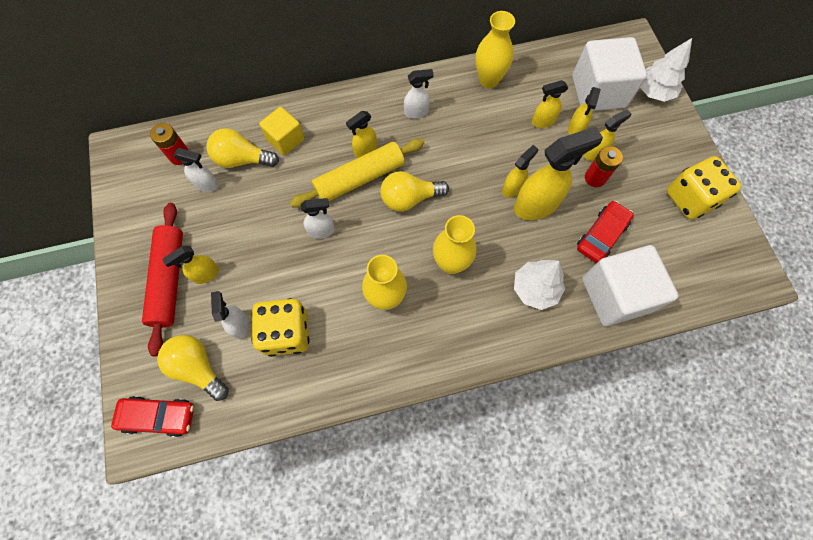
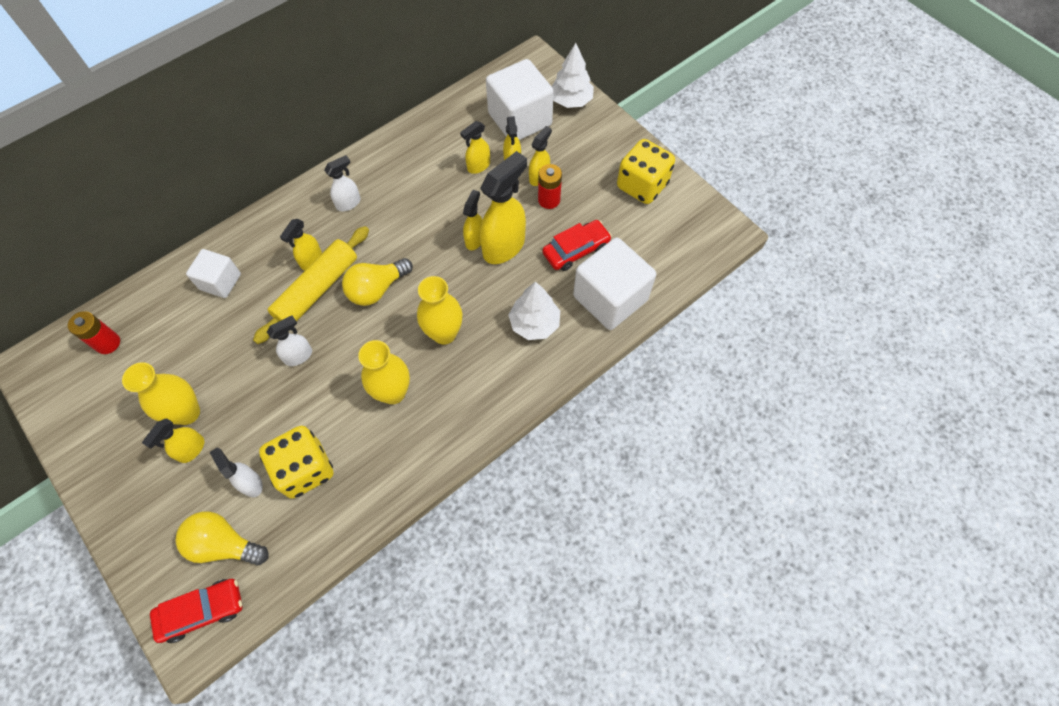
camera: 25 degrees left, 5 degrees down
red rolling pin [142,203,183,356] -> none
white spray bottle [174,148,219,192] -> none
yellow light bulb [206,128,279,168] -> none
yellow cube [259,107,304,155] -> white cube [186,249,241,298]
yellow vase [476,11,515,88] -> yellow vase moved to [122,362,200,425]
red car [577,201,634,263] -> red car turned 45 degrees clockwise [542,220,612,271]

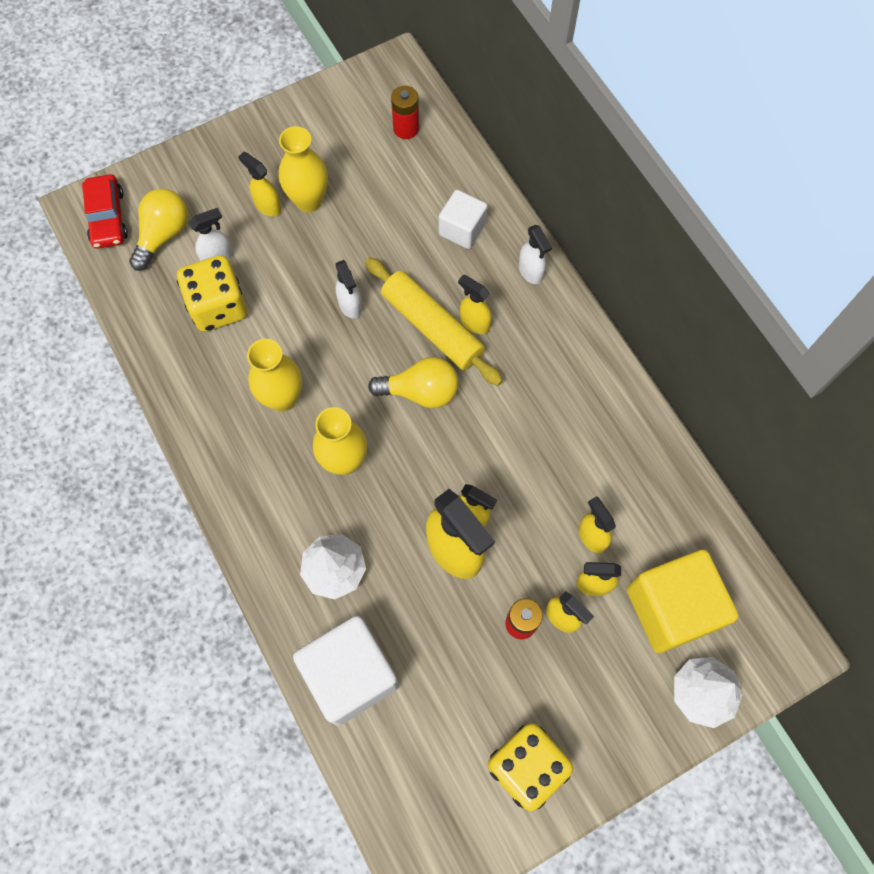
camera: 100 degrees right, 5 degrees up
white spray bottle [324,155,361,211] -> white spray bottle moved to [519,225,552,284]
yellow light bulb [342,258,413,306] -> yellow light bulb turned 120 degrees clockwise [368,357,458,408]
white cube [486,59,554,140] -> yellow cube [627,549,738,653]
red car [542,220,612,271] -> none

